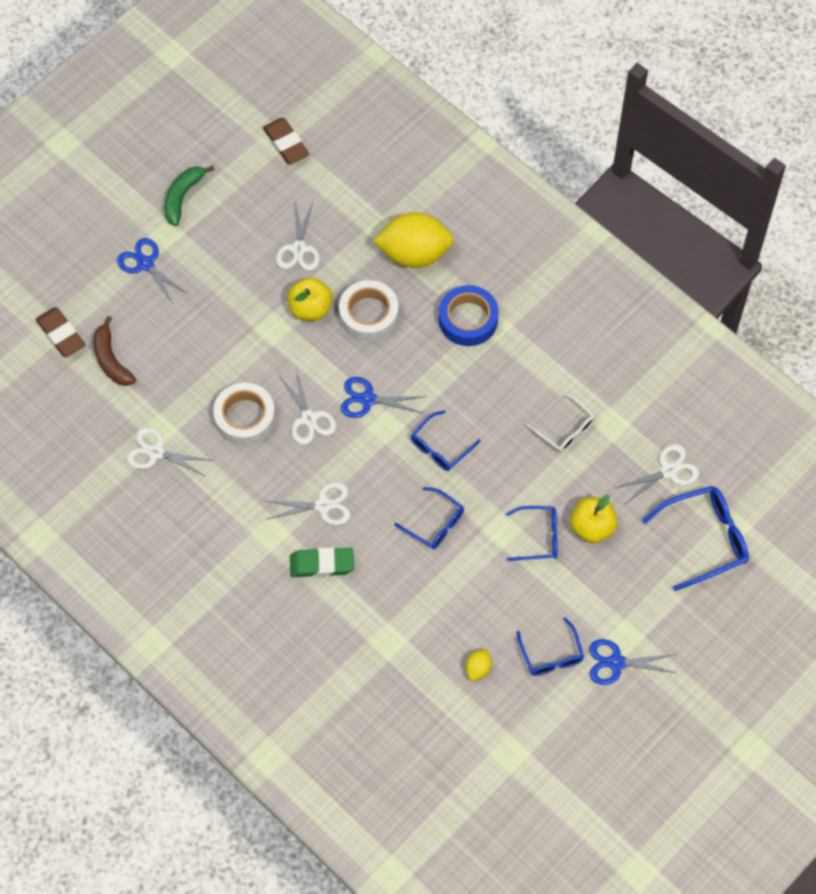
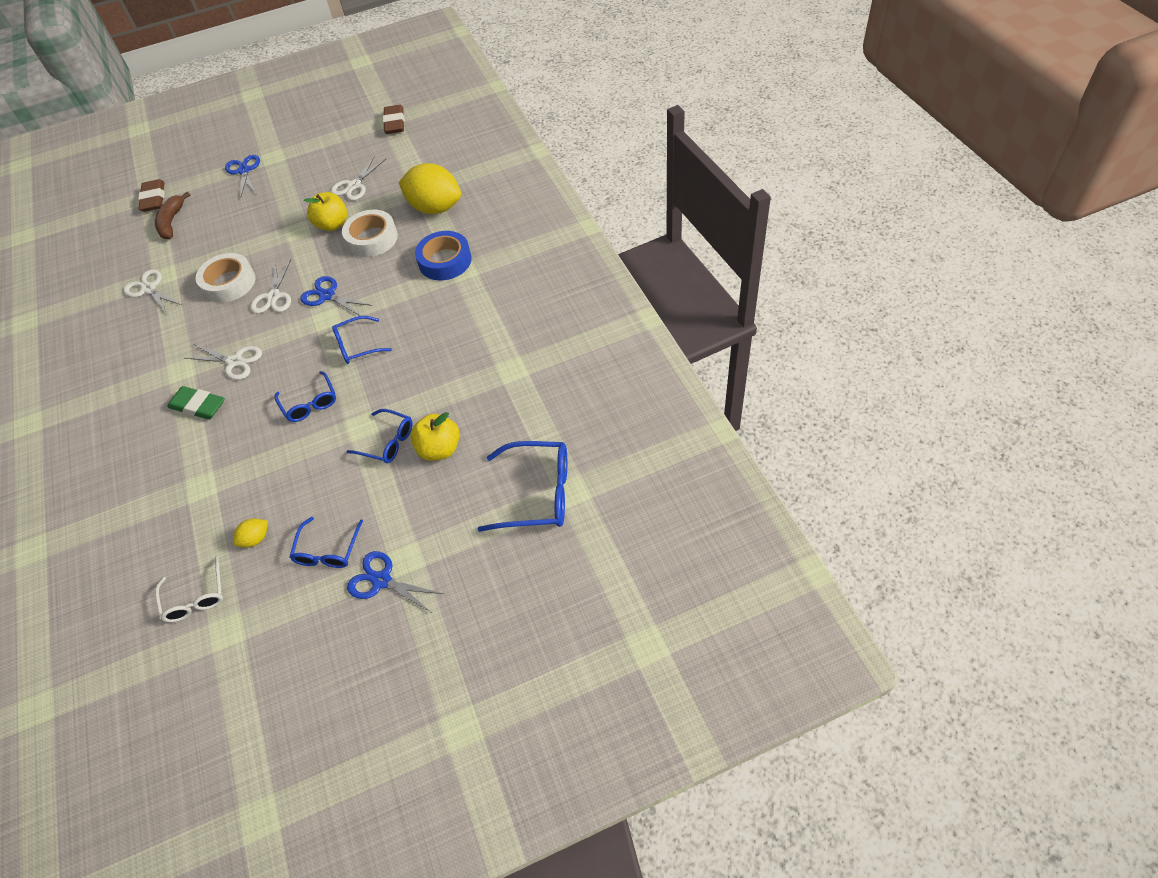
camera: 30 degrees right, 10 degrees down
green banana [164,166,215,226] -> none
white glasses [526,393,595,453] -> white glasses moved to [155,556,223,622]
white scissors [616,444,699,504] -> none

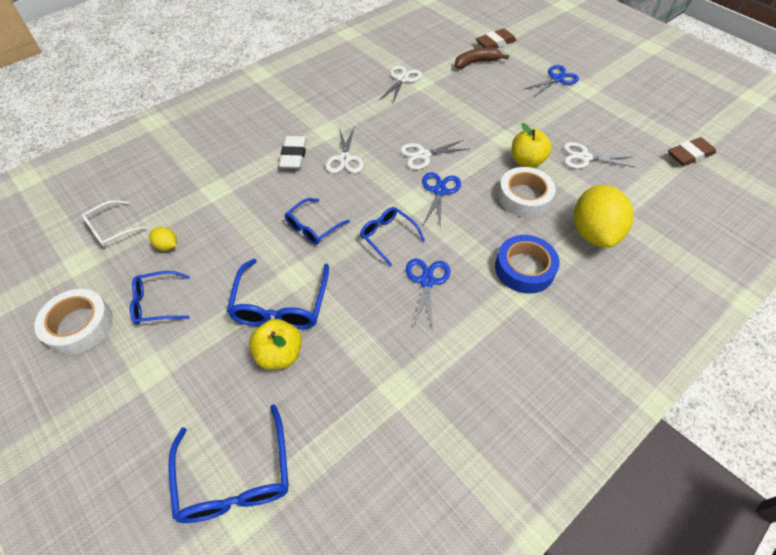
camera: 65 degrees right, 0 degrees up
green eraser [167,386,225,420] -> white eraser [279,136,307,169]
white tape [196,253,256,303] -> white tape moved to [34,289,113,355]
blue glasses [346,409,413,463] -> blue glasses [227,259,329,329], size x1.59
blue scissors [347,551,443,613] -> blue scissors moved to [406,259,450,330]

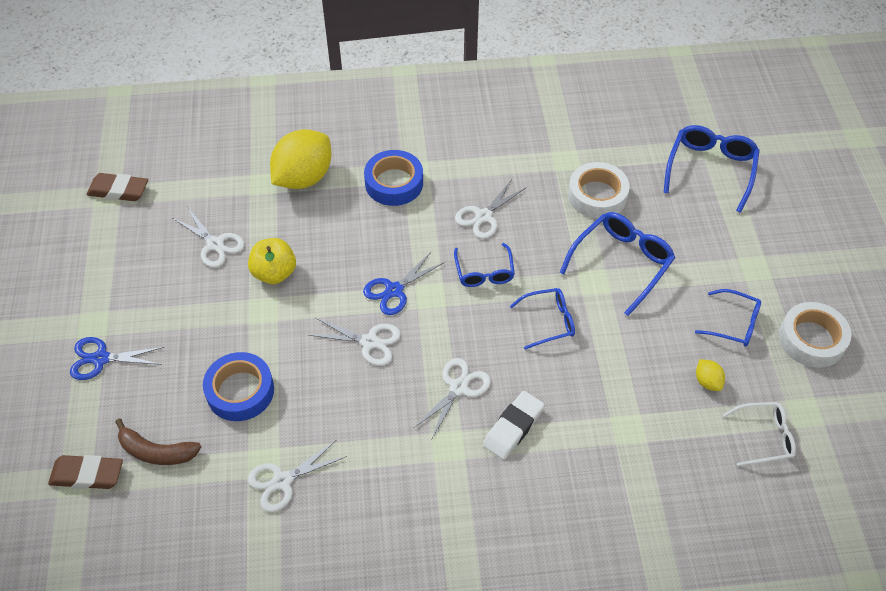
camera: 145 degrees left, 0 degrees up
yellow apple [249,319,302,369] -> none
blue scissors [406,259,450,330] -> white scissors [455,179,527,239]
white tape [498,167,556,217] -> white tape moved to [568,162,630,219]
none -> blue tape [203,352,274,421]

